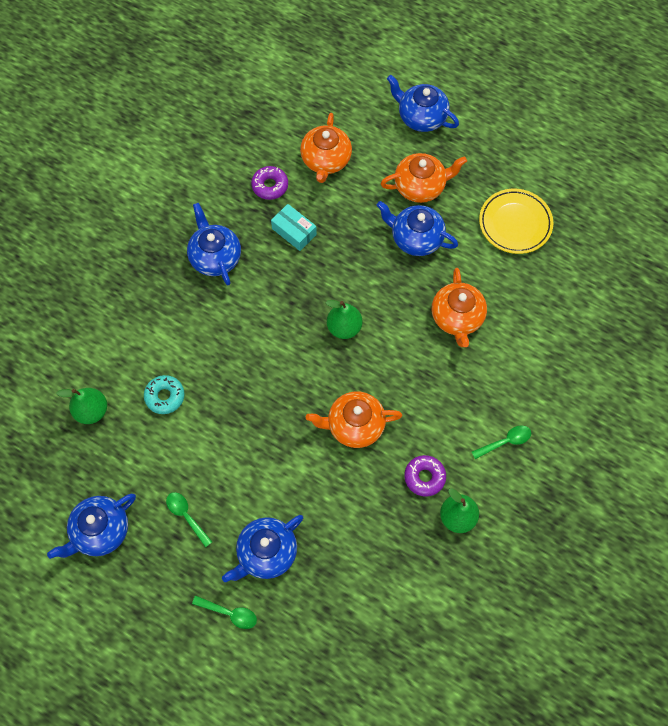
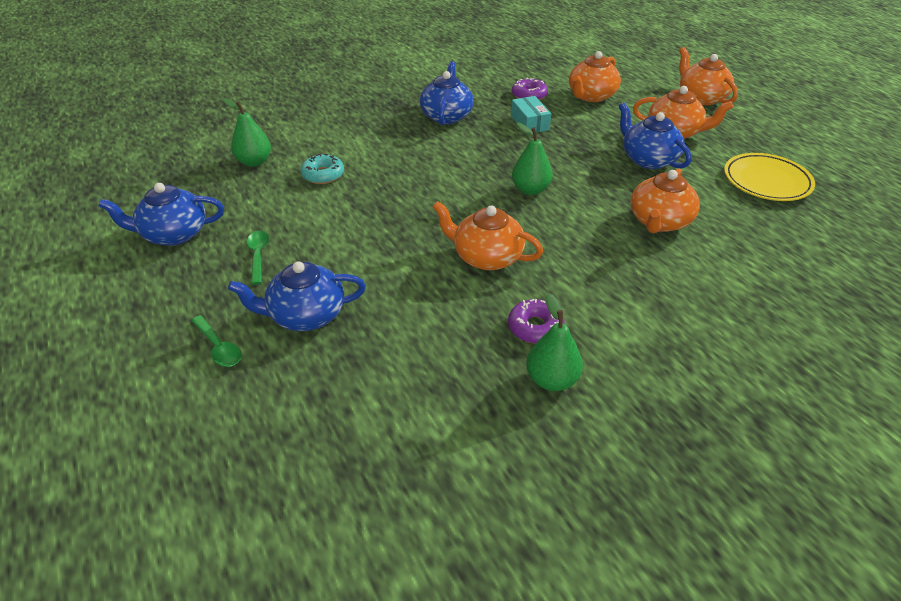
camera: 30 degrees right, 25 degrees down
blue teapot [387,75,459,132] -> orange teapot [679,47,738,105]
green spoon [472,426,531,459] -> none

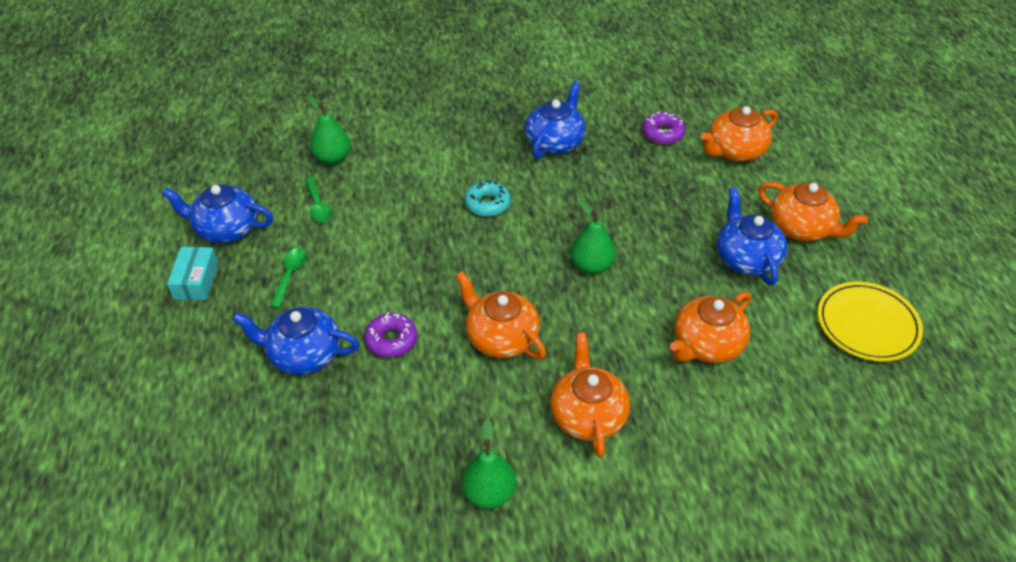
camera: 20 degrees right, 5 degrees up
green spoon [191,315,241,367] -> green spoon moved to [305,177,332,222]
turquoise donut [300,154,344,184] -> turquoise donut moved to [465,180,511,217]
purple donut [508,299,565,344] -> purple donut moved to [364,312,417,358]
turquoise box [511,96,551,134] -> turquoise box moved to [167,247,218,300]
orange teapot [679,47,738,105] -> orange teapot moved to [550,332,630,458]

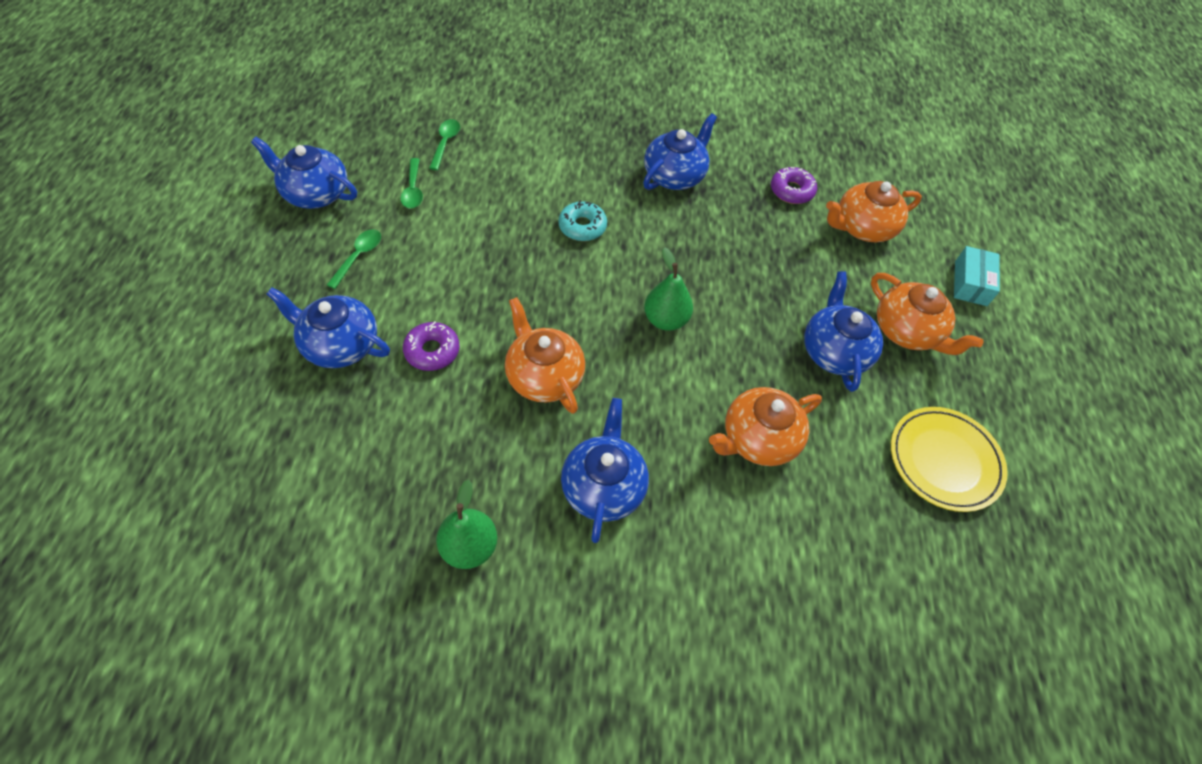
camera: 10 degrees right, 10 degrees up
turquoise box [167,247,218,300] -> turquoise box moved to [954,246,1000,306]
green pear [307,95,351,165] -> green spoon [429,119,460,170]
orange teapot [550,332,630,458] -> blue teapot [561,398,649,543]

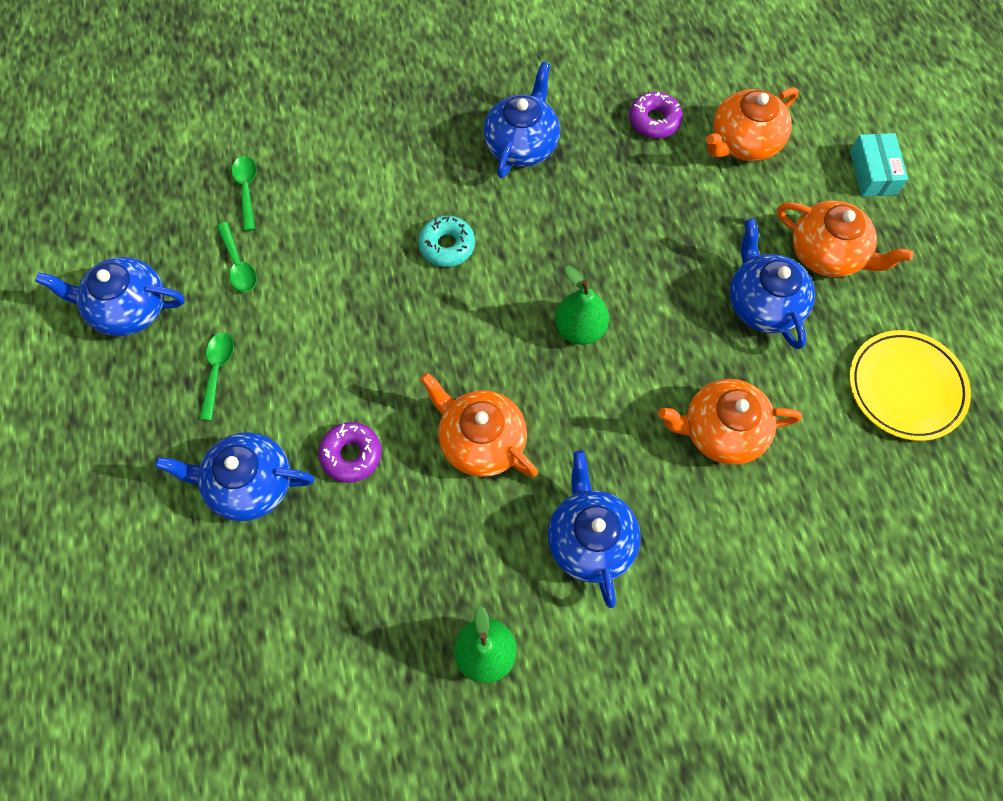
camera: 15 degrees left, 10 degrees up
orange teapot [709,387,822,466] -> orange teapot turned 45 degrees clockwise [658,379,802,465]

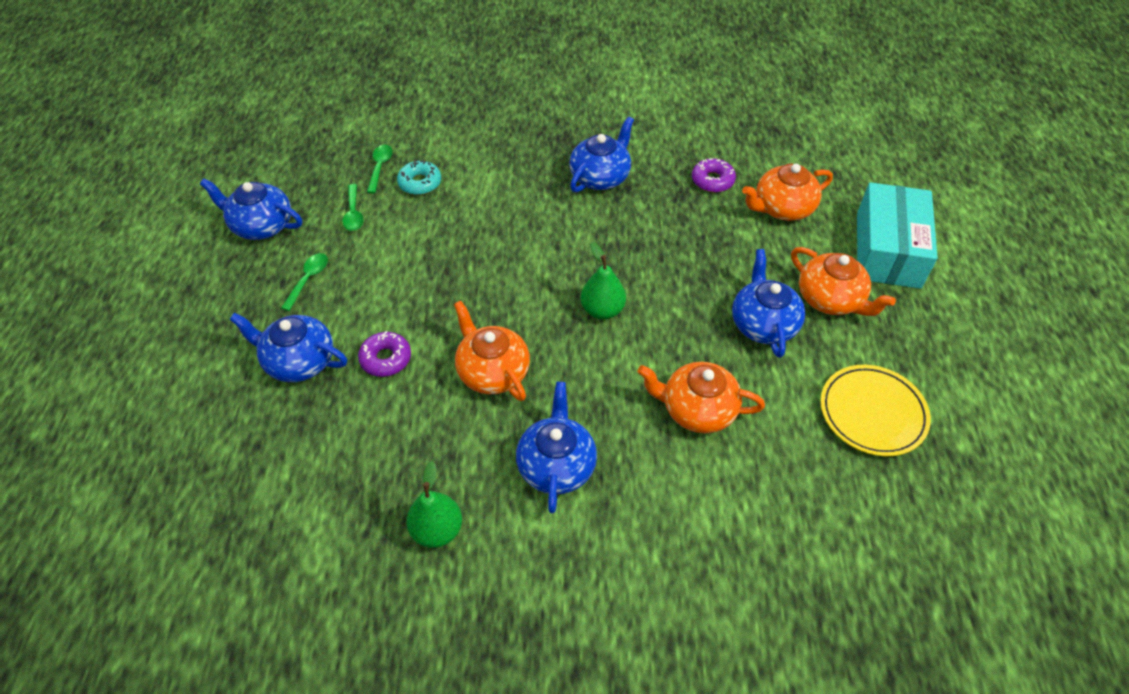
camera: 15 degrees right, 15 degrees down
turquoise donut [418,215,475,267] -> turquoise donut moved to [397,160,441,195]
turquoise box [850,133,908,197] -> turquoise box [857,182,938,289], size x1.96

